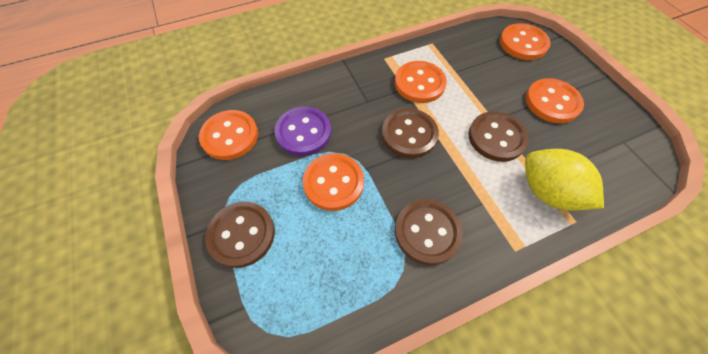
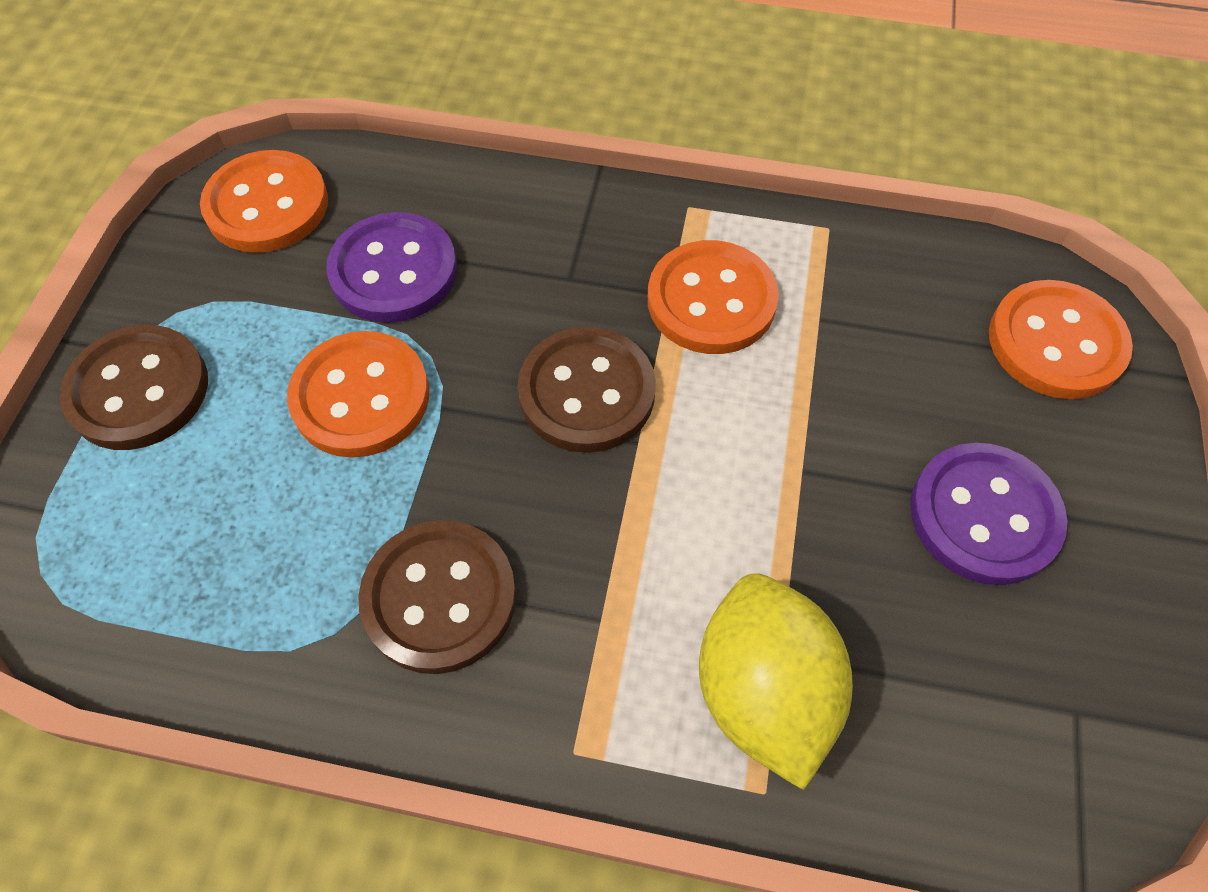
camera: 35 degrees right, 0 degrees up
brown button [468,111,529,162] -> none
orange button [525,78,584,123] -> purple button [910,443,1067,585]

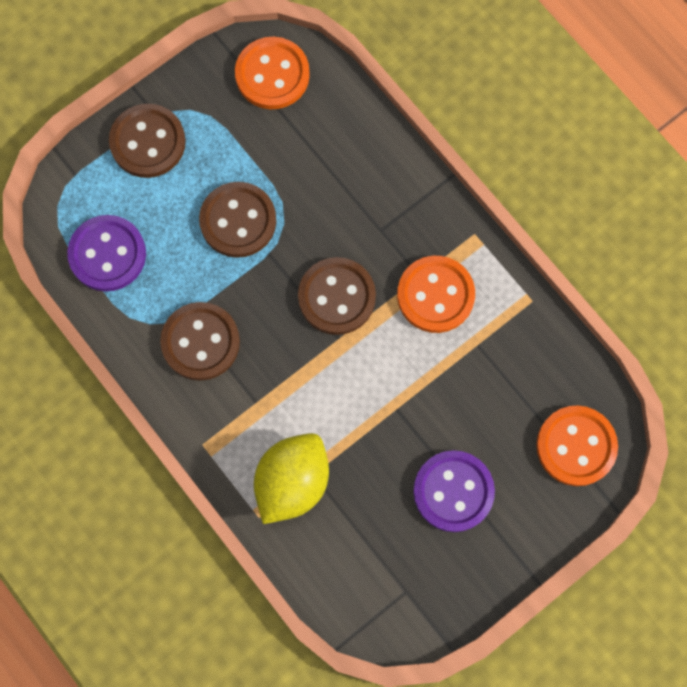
camera: 40 degrees right, 15 degrees up
orange button [287,331,429,458] -> brown button [199,182,276,258]
purple button [326,212,457,323] -> purple button moved to [67,215,146,292]

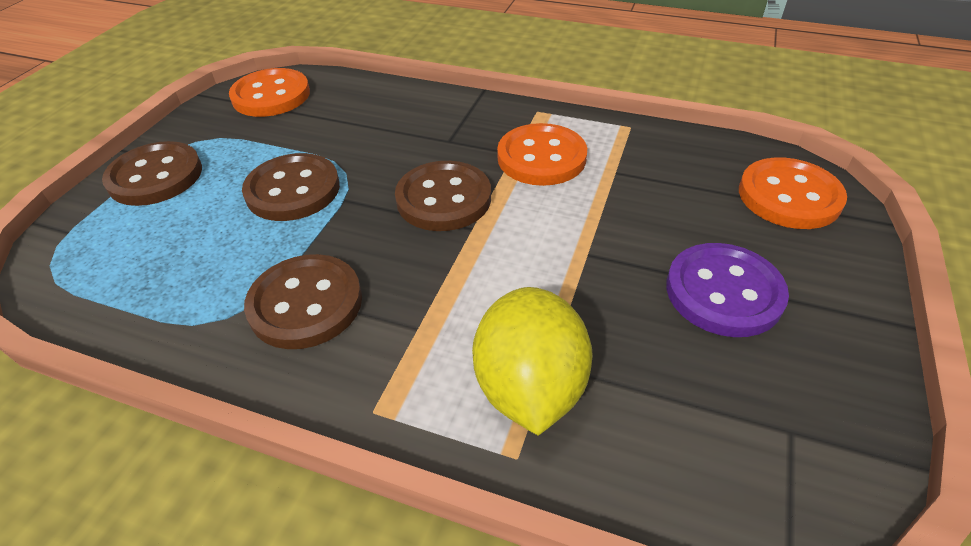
camera: 30 degrees left, 30 degrees down
purple button [67,215,146,292] -> none

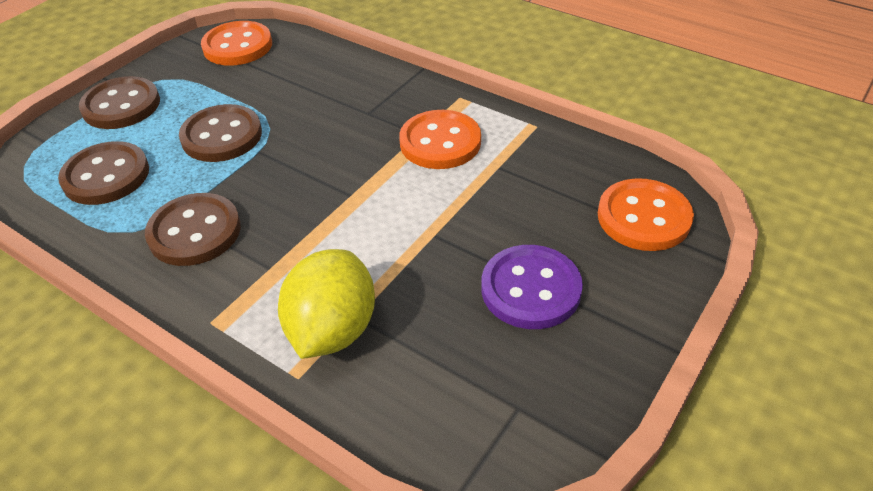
camera: 15 degrees right, 0 degrees up
brown button [395,161,491,231] -> brown button moved to [58,141,149,205]

